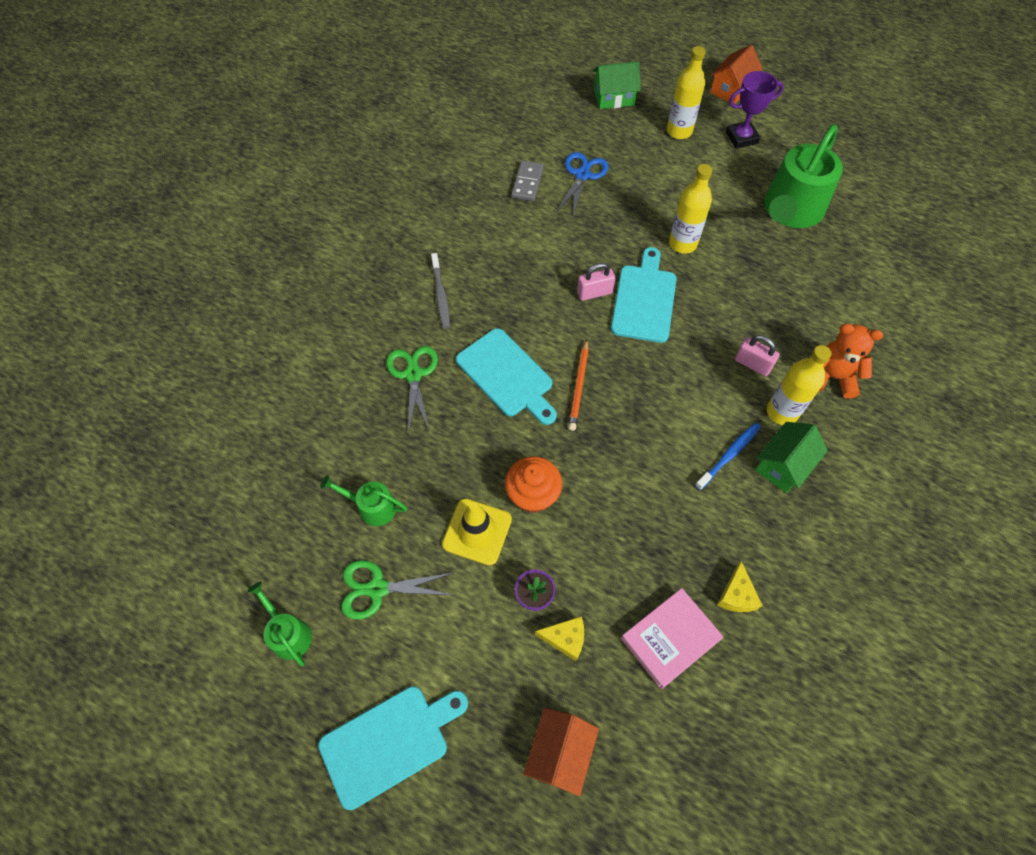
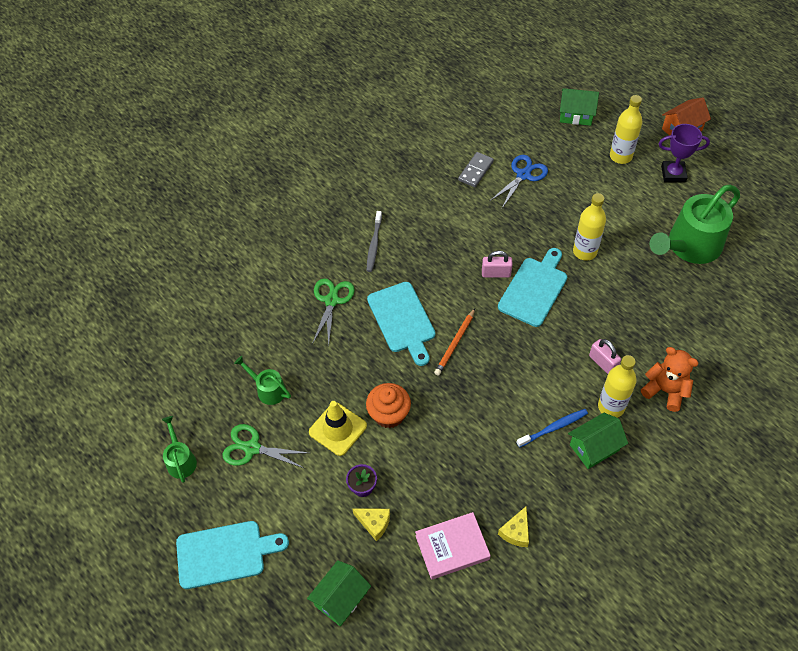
camera: 20 degrees right, 5 degrees down
orange house [523,708,599,796] -> green house [307,560,371,626]

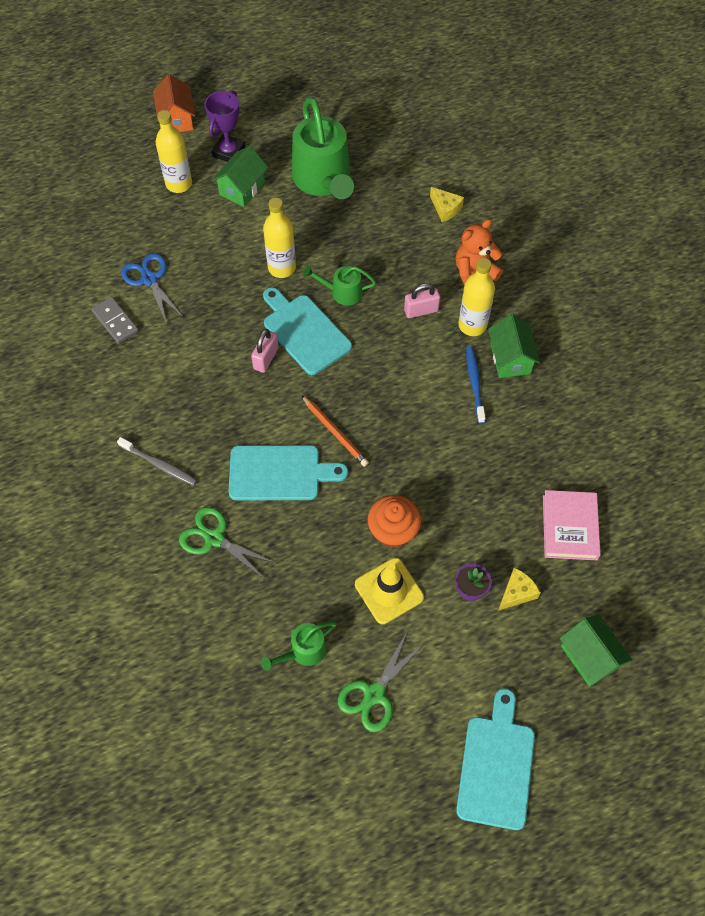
camera: 70 degrees left, 5 degrees up
green watering can [162,416,197,483] -> green watering can moved to [303,266,376,305]
yellow cheese [498,507,529,547] -> yellow cheese moved to [430,187,464,222]
green house [560,88,599,126] -> green house moved to [212,146,268,207]

